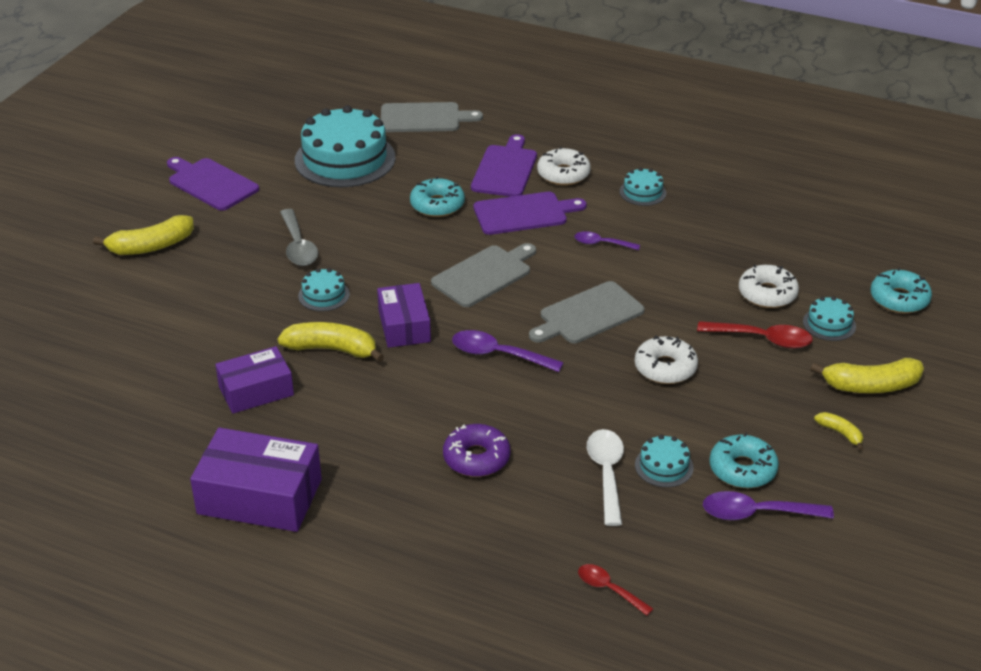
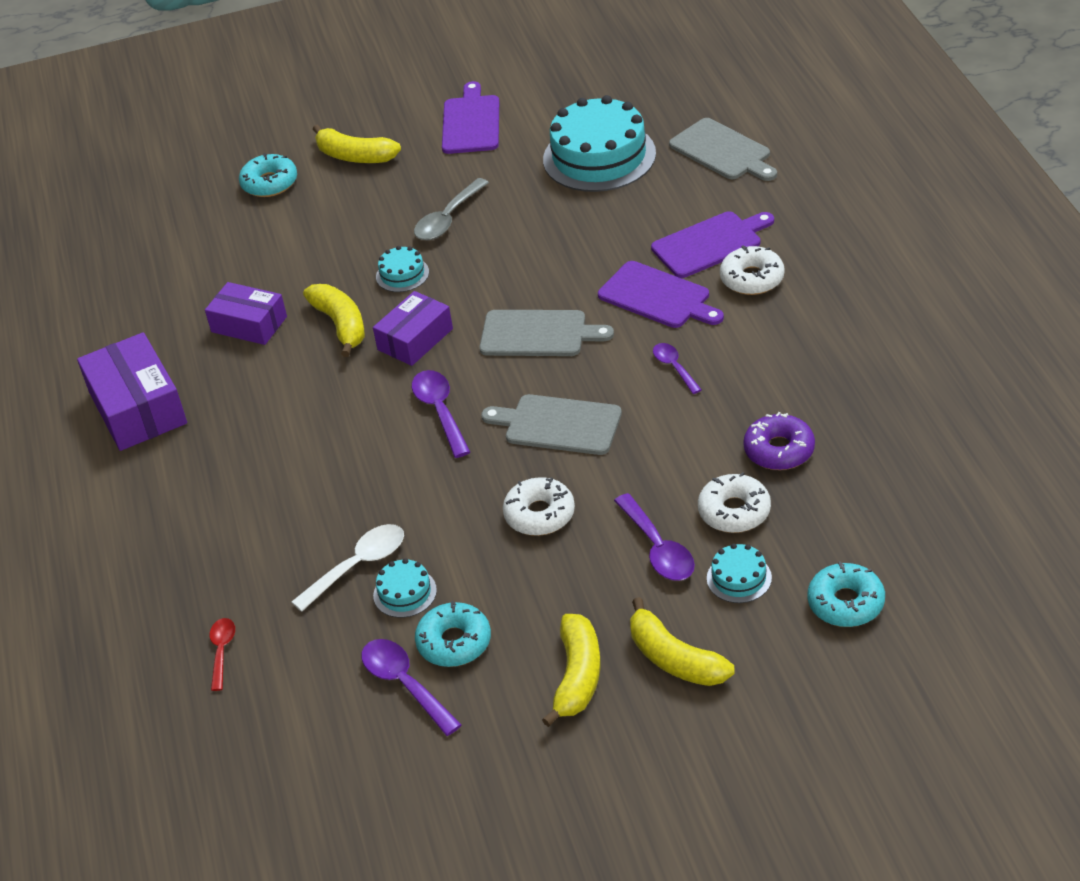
camera: 55 degrees right, 5 degrees up
turquoise donut [410,177,465,217] -> turquoise donut moved to [239,153,297,197]
purple donut [443,424,510,477] -> purple donut moved to [743,412,815,470]
turquoise cake [620,168,666,206] -> none
red spoon [697,321,813,349] -> purple spoon [614,493,695,581]
yellow banana [814,412,863,450] -> yellow banana [542,614,600,727], size x1.93

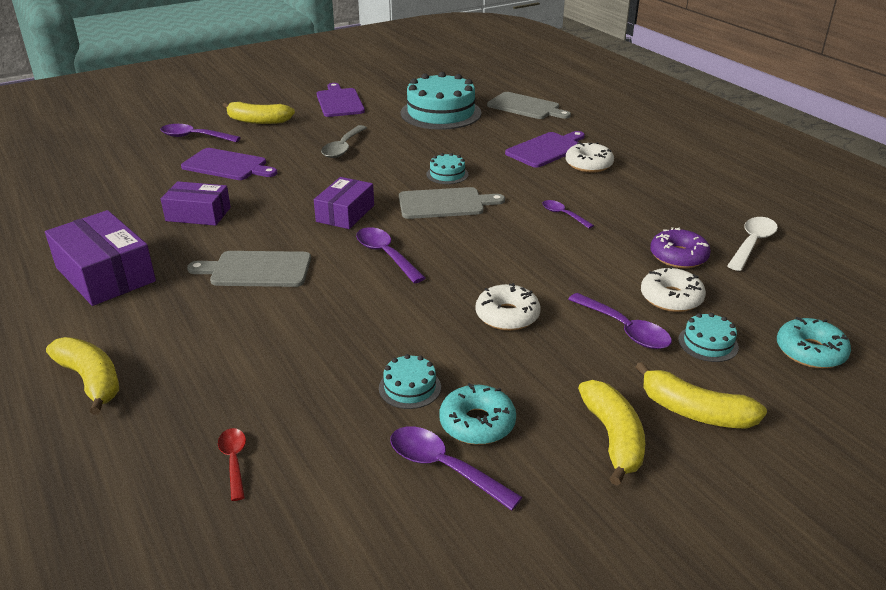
camera: 20 degrees left, 10 degrees down
turquoise donut [239,153,297,197] -> purple spoon [160,124,241,142]
white spoon [292,524,404,612] -> white spoon moved to [727,217,778,271]
yellow banana [303,284,365,357] -> yellow banana moved to [46,337,119,415]
turquoise cake [376,246,429,292] -> turquoise cake moved to [426,153,469,184]
grey cutting board [481,394,622,455] -> grey cutting board moved to [187,251,311,287]
purple cutting board [598,261,724,328] -> purple cutting board moved to [181,148,277,180]

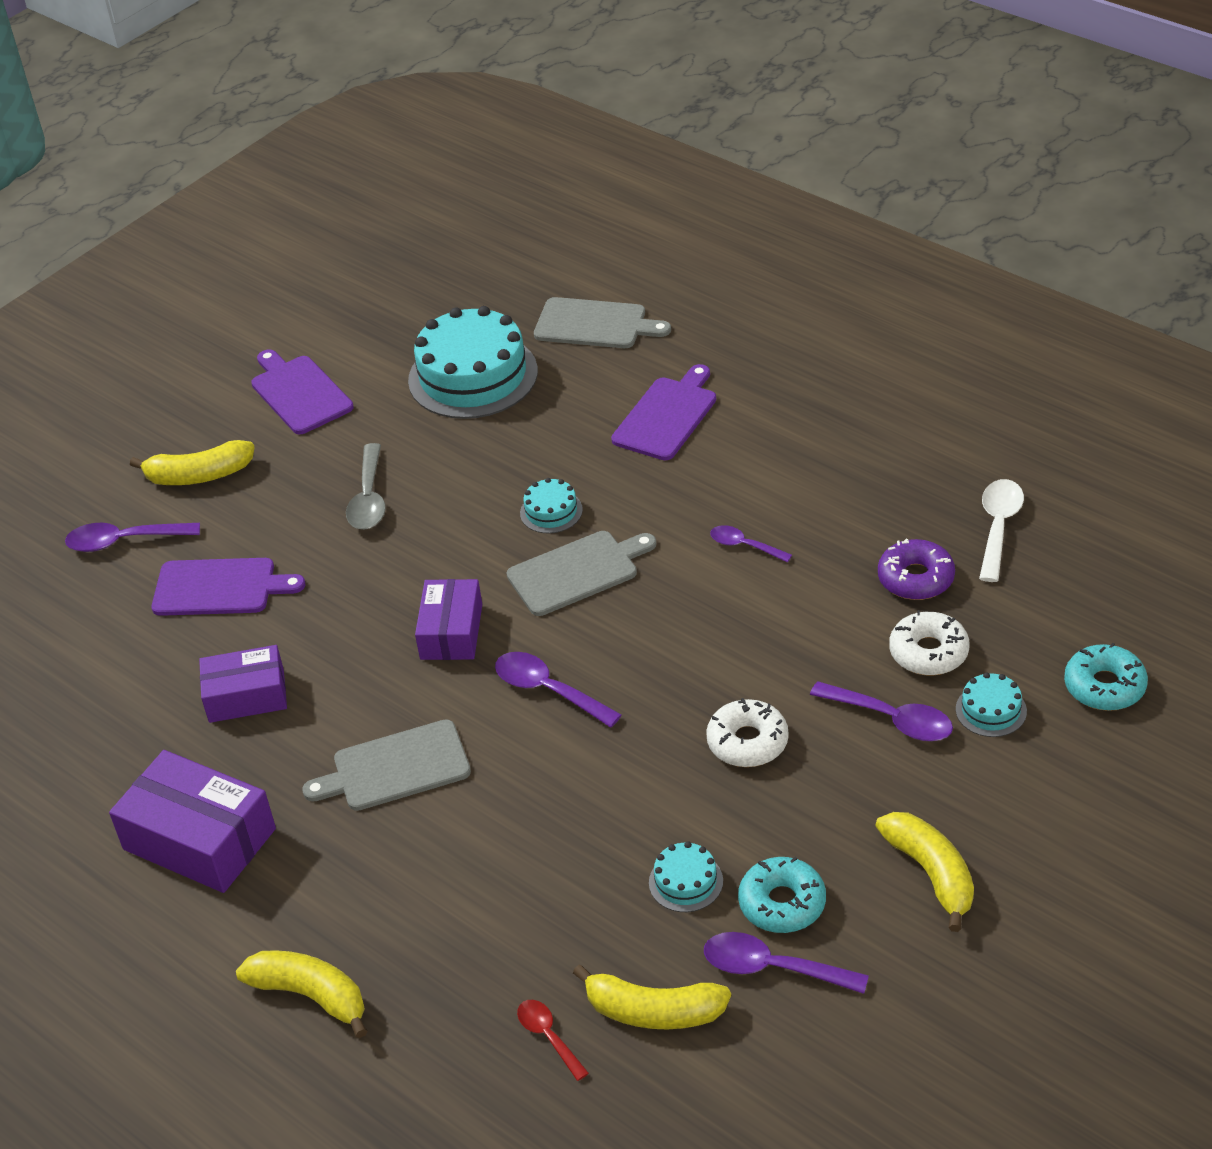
camera: 15 degrees left, 10 degrees up
white donut [566,142,614,173] -> none
yellow banana [635,362,767,429] -> yellow banana moved to [573,964,731,1029]

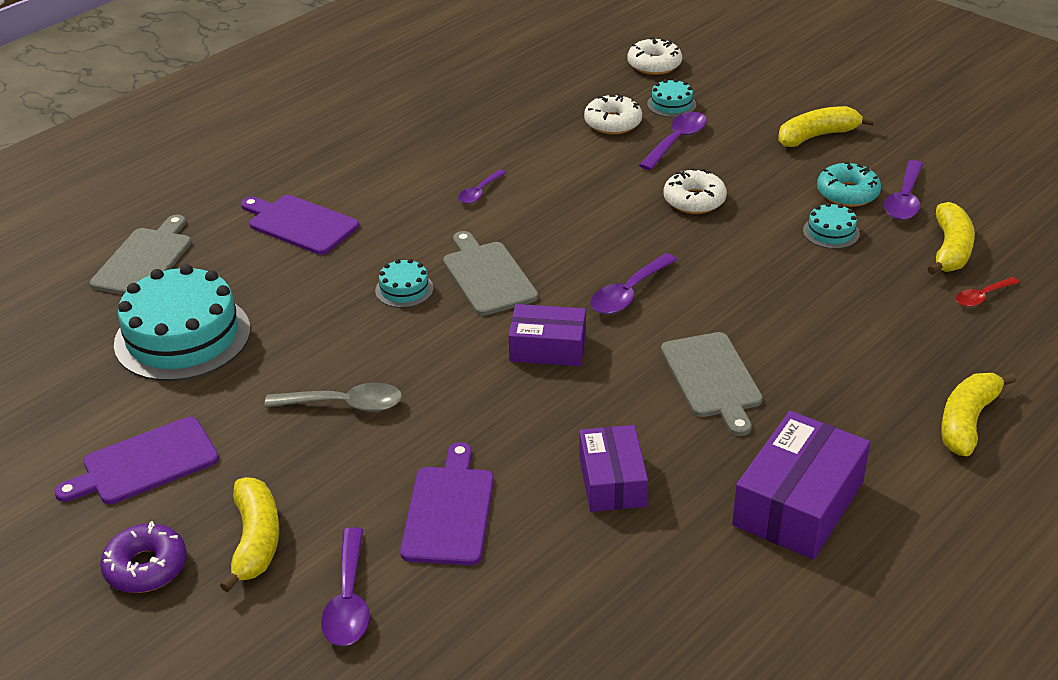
camera: 90 degrees left, 5 degrees down
purple donut [878,538,955,600] -> purple donut moved to [100,521,187,593]
white spoon [979,479,1024,582] -> none
turquoise donut [1064,643,1148,711] -> white donut [628,37,682,75]

